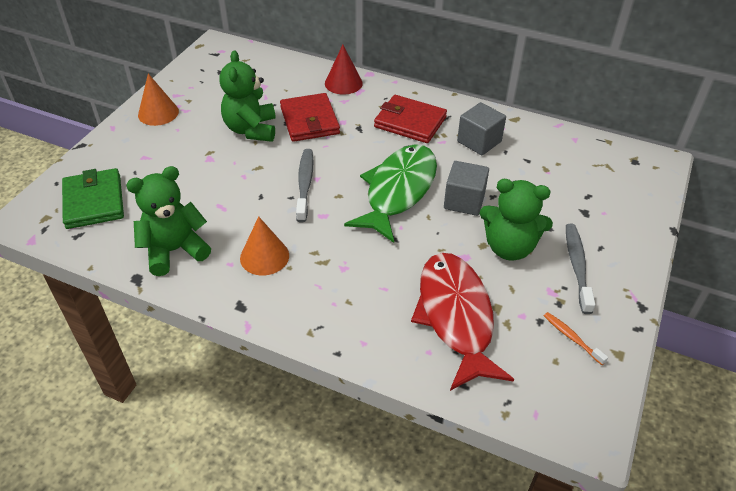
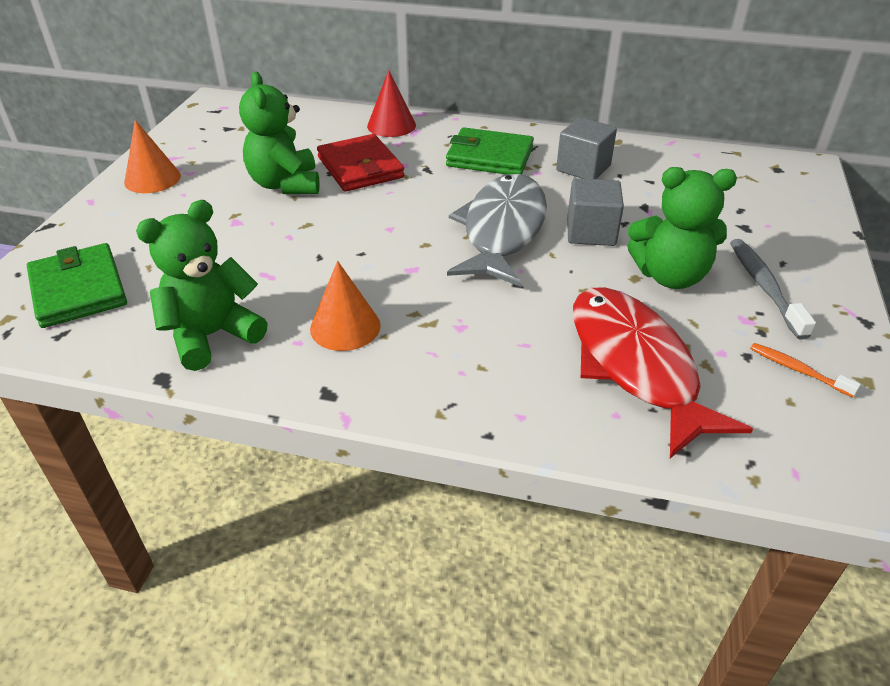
camera: 10 degrees left, 5 degrees down
grey toothbrush [296,149,313,222] -> none
green fish [344,144,437,243] -> grey fish [447,174,547,287]
red wallet [374,95,447,143] -> green wallet [446,127,534,175]

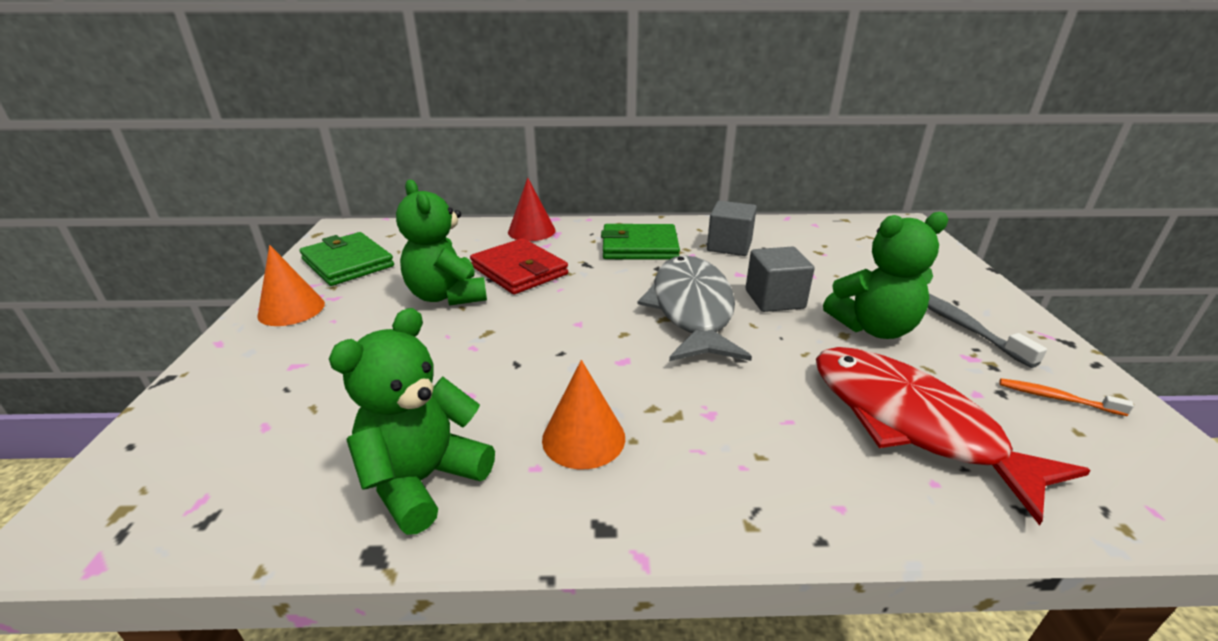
camera: 15 degrees left, 10 degrees down
green wallet [27,243,127,328] -> green wallet moved to [299,232,394,286]

